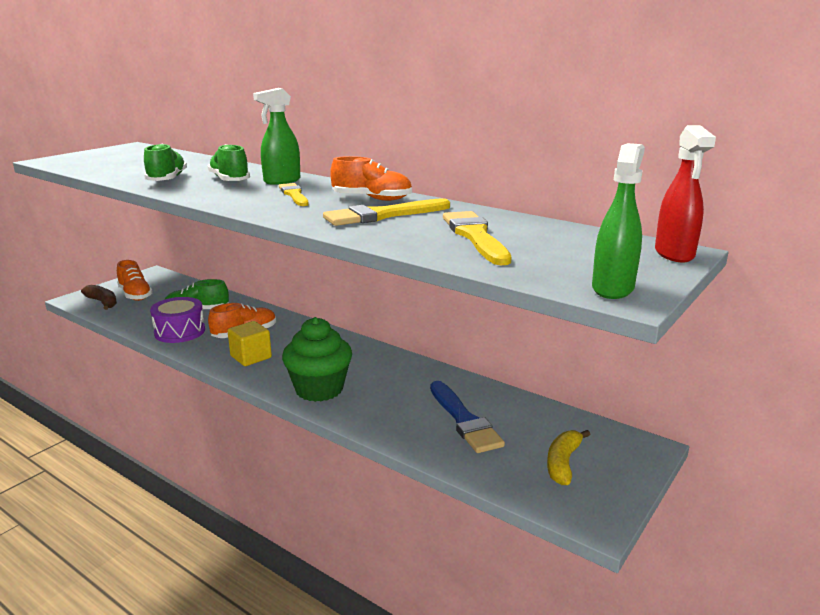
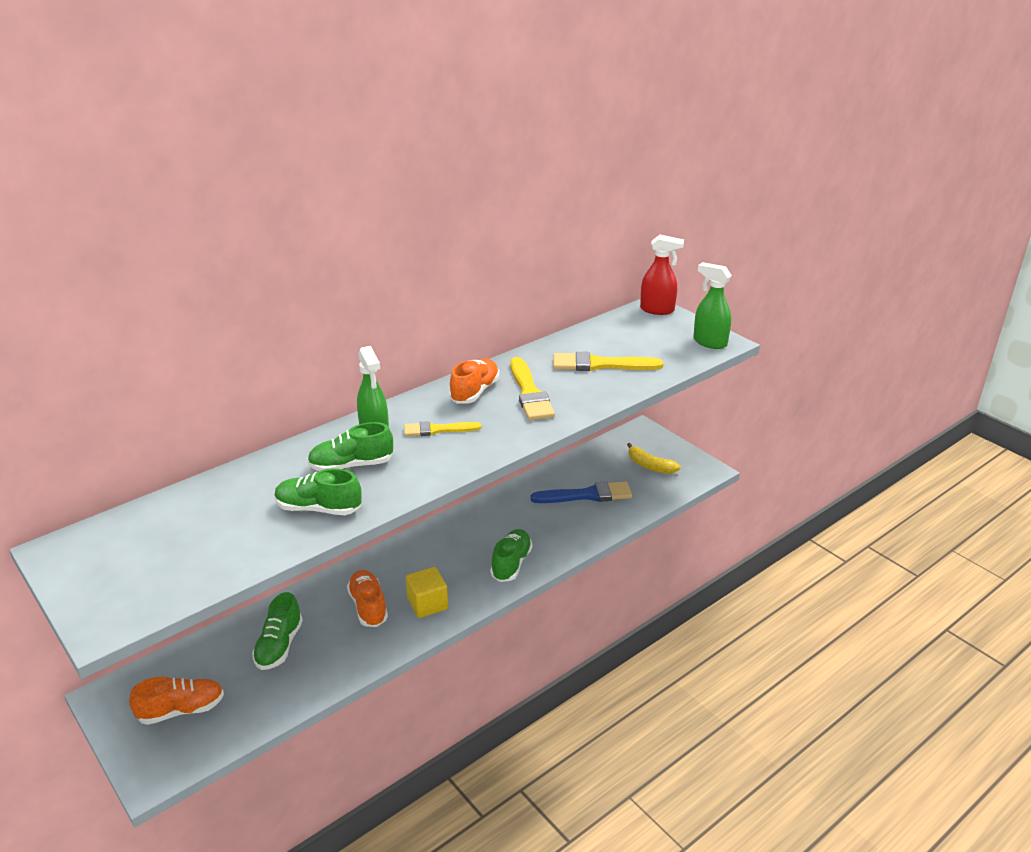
camera: 75 degrees left, 10 degrees up
brown banana [81,285,117,310] -> none
purple drum [150,297,205,343] -> none
green cupcake [282,317,352,402] -> green shoe [490,529,532,582]

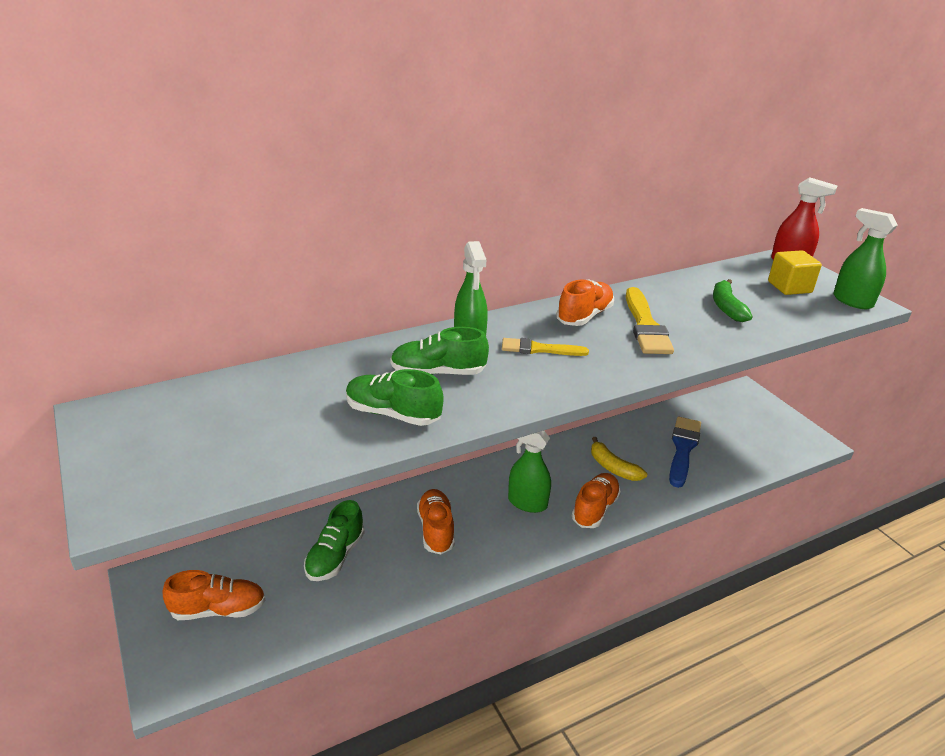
camera: 10 degrees right, 0 degrees up
yellow cube [406,567,448,618] -> yellow cube moved to [768,250,822,295]
green shoe [490,529,532,582] -> orange shoe [572,473,621,528]
blue brush [531,481,632,503] -> blue brush turned 75 degrees counterclockwise [669,417,701,488]
yellow brush [553,352,664,371] -> green banana [713,279,753,322]
yellow banana [627,443,681,474] -> yellow banana moved to [591,437,647,481]
none -> green spray bottle [508,431,551,513]

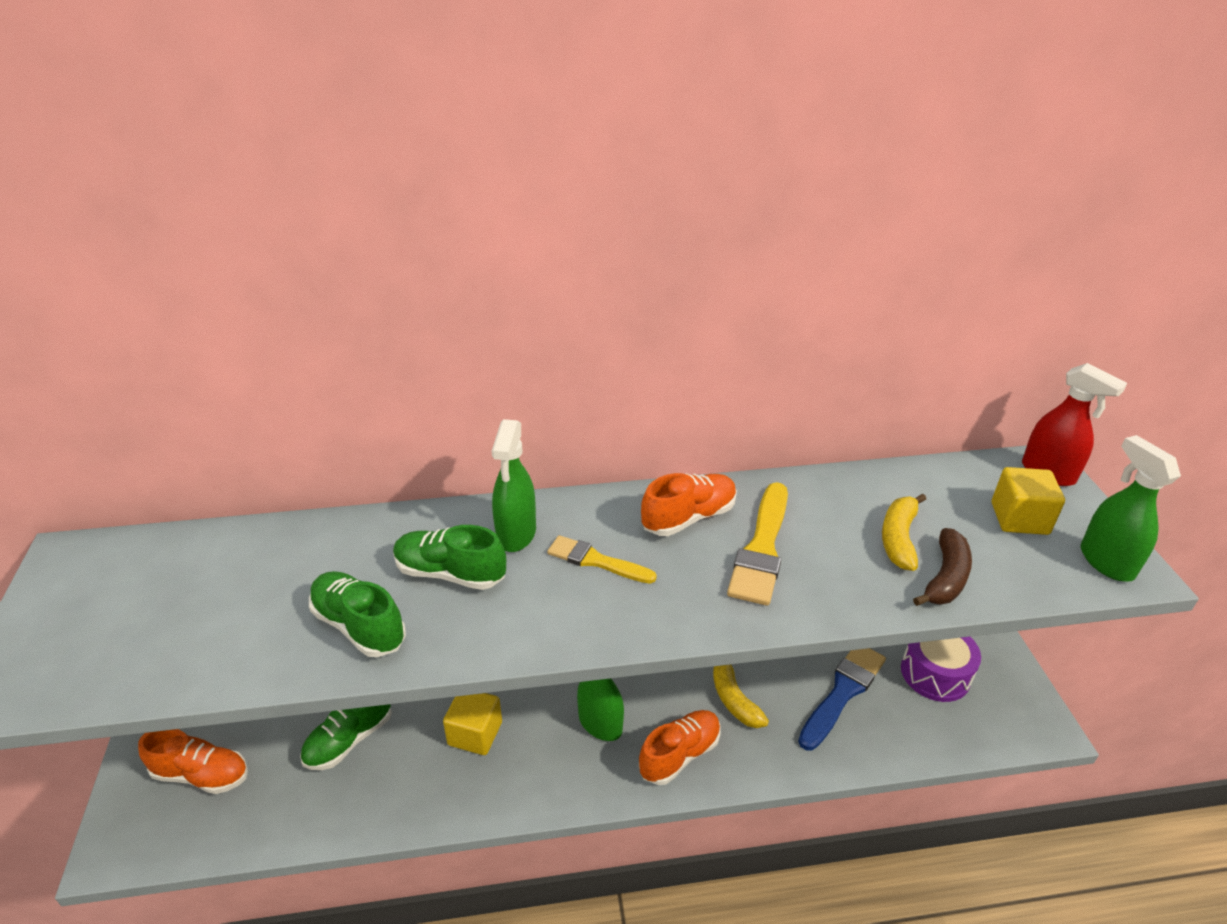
camera: 20 degrees right, 5 degrees up
orange shoe [417,489,455,555] -> yellow cube [443,693,502,755]
green banana [713,279,753,322] -> yellow banana [882,493,926,571]
none -> purple drum [901,637,981,702]
none -> brown banana [913,528,972,606]

